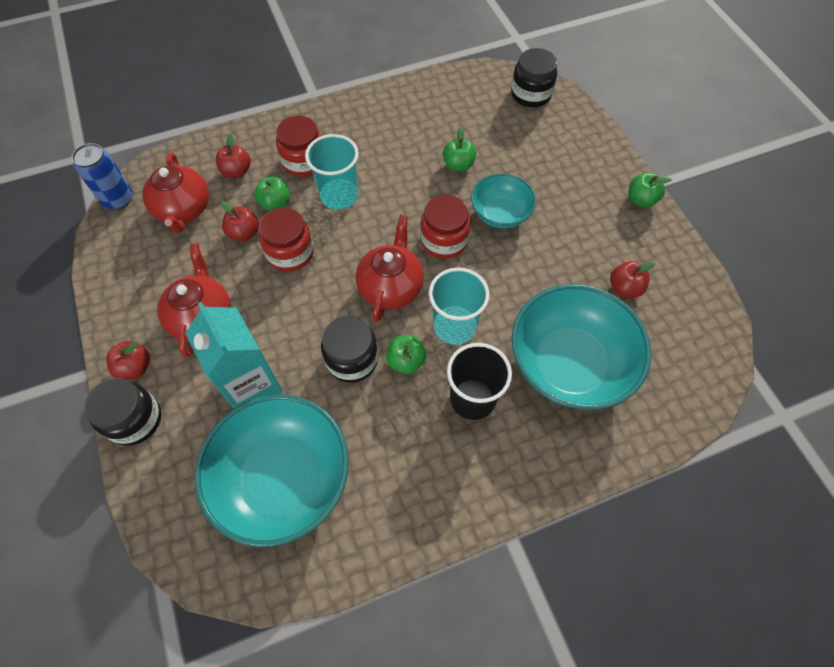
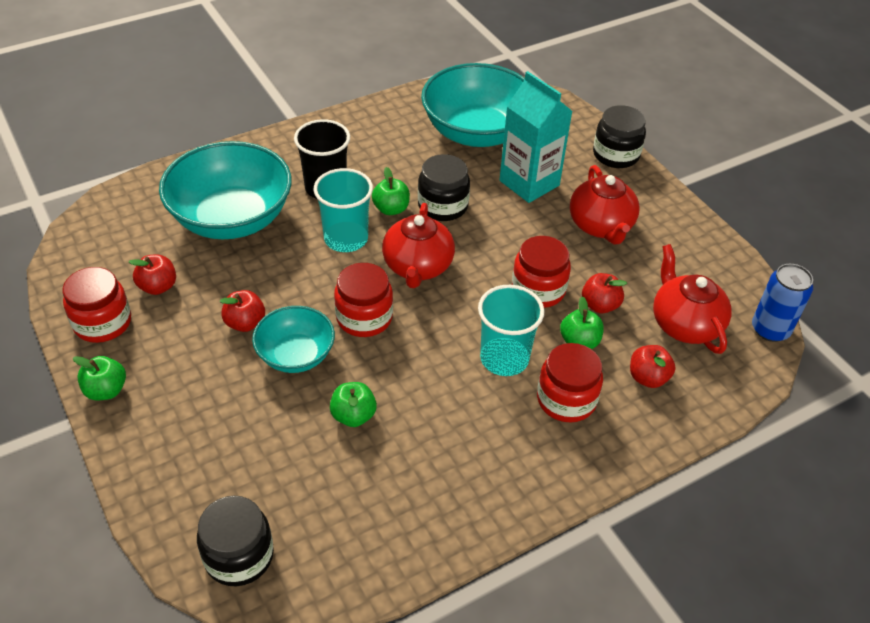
camera: 170 degrees right, 15 degrees down
red apple [106,341,150,380] -> red apple moved to [220,290,265,332]
none -> red jar [62,267,131,343]

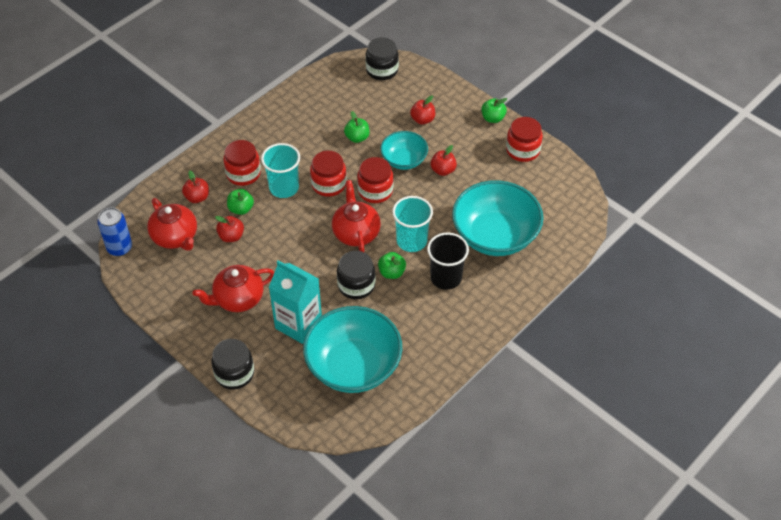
camera: 165 degrees right, 5 degrees up
red apple [129,254,176,295] -> red apple moved to [410,95,435,125]
red jar [512,236,571,308] -> red jar moved to [310,151,347,197]
red teapot [570,165,640,244] -> red teapot turned 90 degrees counterclockwise [193,265,274,312]

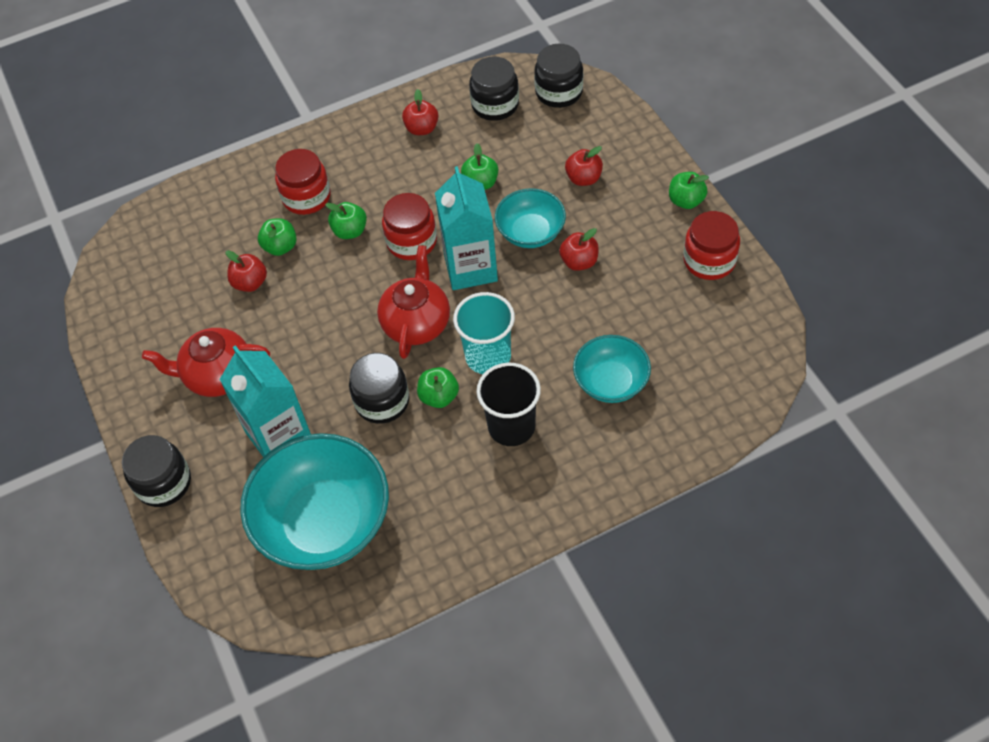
camera: 25 degrees right, 5 degrees up
blue can [97,207,132,256] -> none
red teapot [147,198,197,251] -> none
red apple [182,171,209,203] -> red apple moved to [402,89,438,135]
turquoise cup [261,143,300,198] -> green apple [325,202,367,239]
red jar [357,157,394,203] -> turquoise carton [435,166,498,290]
turquoise bowl [452,180,544,256] -> turquoise bowl [573,335,651,403], size x0.56
none -> black jar [469,56,519,121]

